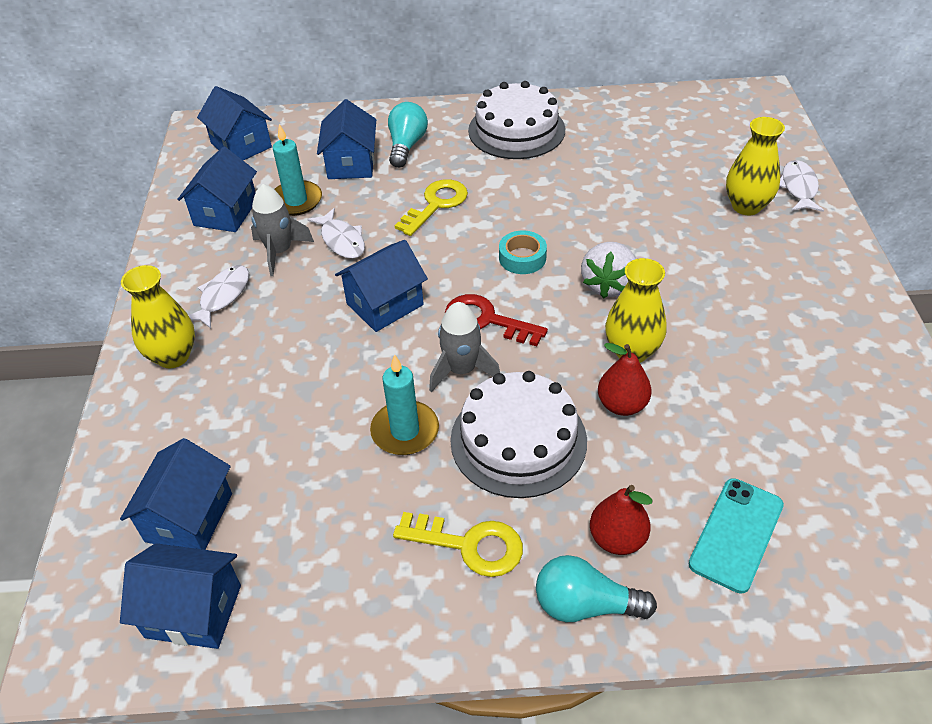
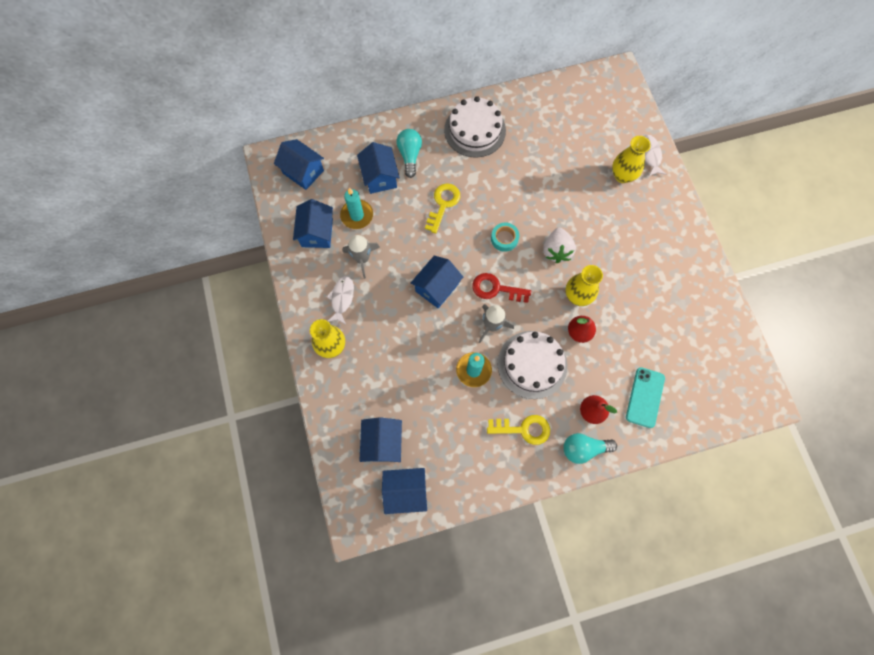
camera: 15 degrees left, 25 degrees up
white fish [307,208,365,259] -> none

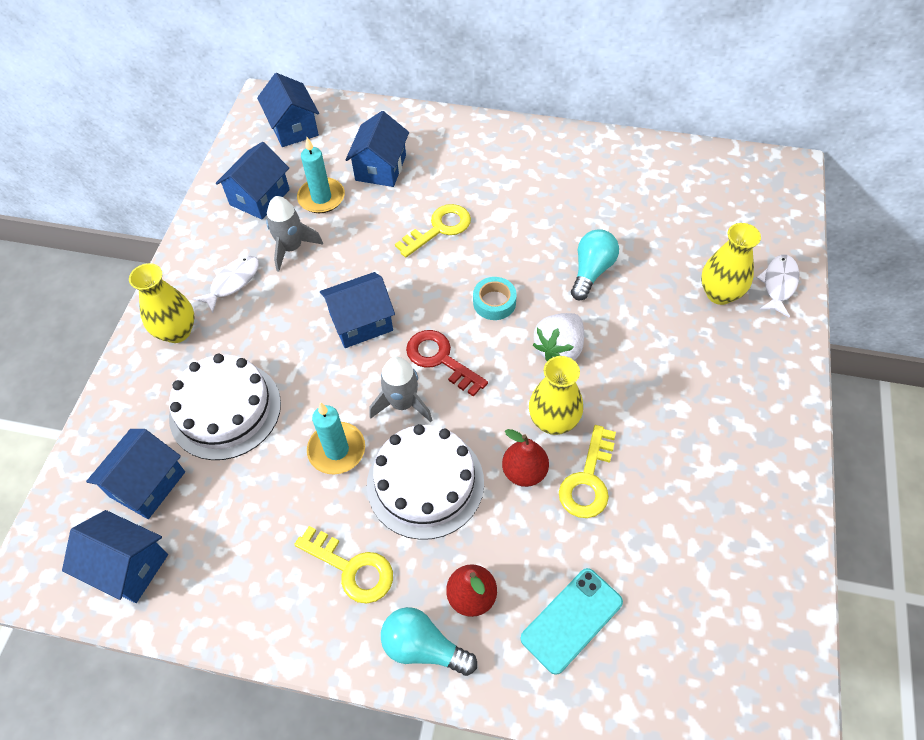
camera: 30 degrees right, 15 degrees down
turquoise light bulb [397,129,422,178] -> turquoise light bulb moved to [571,229,619,301]
white cake [444,96,506,158] -> white cake moved to [169,354,281,460]
none -> yellow key [559,425,616,518]

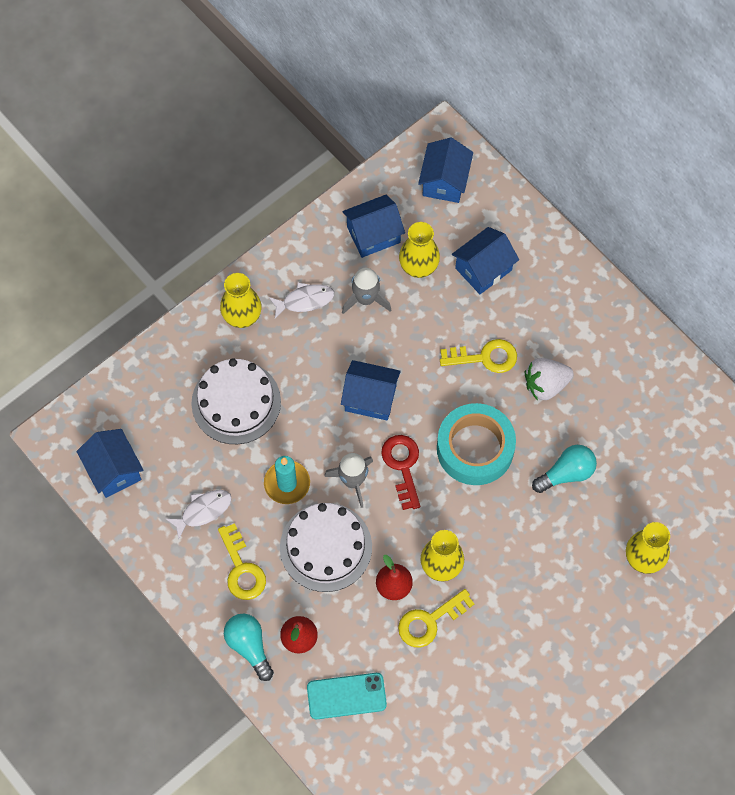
camera: 35 degrees right, 10 degrees up
blue house [86,429,185,519] -> none
turquoise candle [297,137,345,213] -> yellow vase [399,222,440,278]
turquoise tape [473,277,517,320] -> turquoise tape [437,403,516,485], size x2.05
white strawberry [533,313,584,361] -> white strawberry moved to [525,358,574,400]
white fish [757,255,799,318] -> white fish moved to [166,490,232,539]

